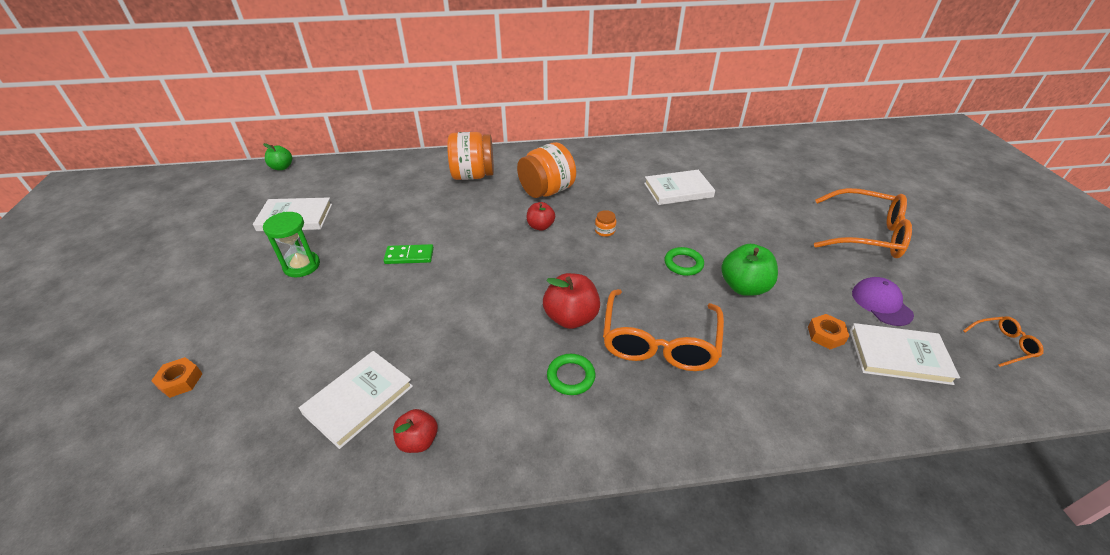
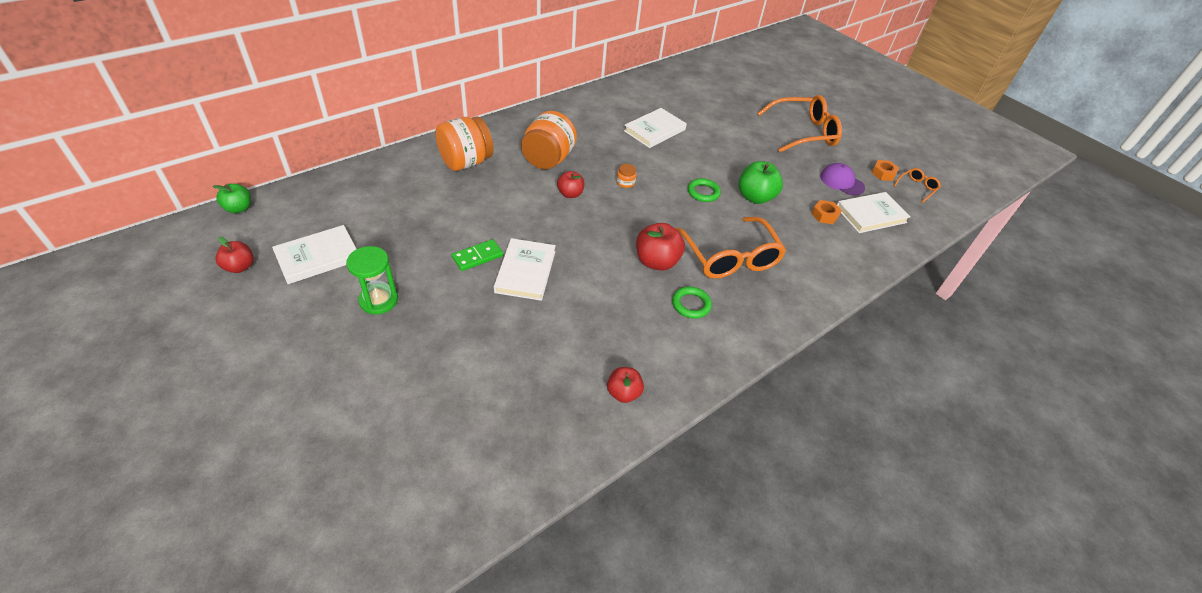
camera: 35 degrees left, 5 degrees up
orange nut [151,357,203,398] -> orange nut moved to [871,160,899,181]
white book [299,351,413,449] -> white book moved to [494,238,556,301]
none -> red apple [215,237,254,273]

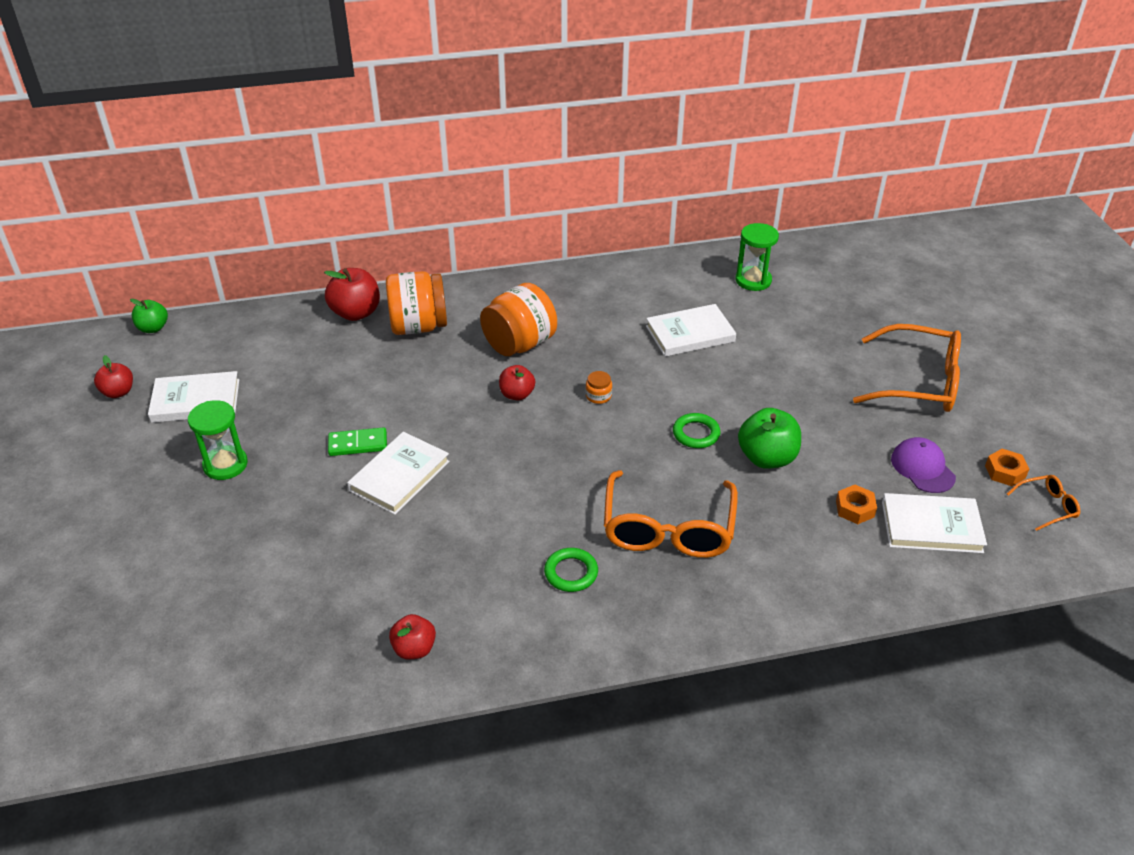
camera: 30 degrees right, 5 degrees down
red apple [636,223,685,271] -> red apple moved to [324,268,380,321]
none -> green hourglass [735,223,779,291]

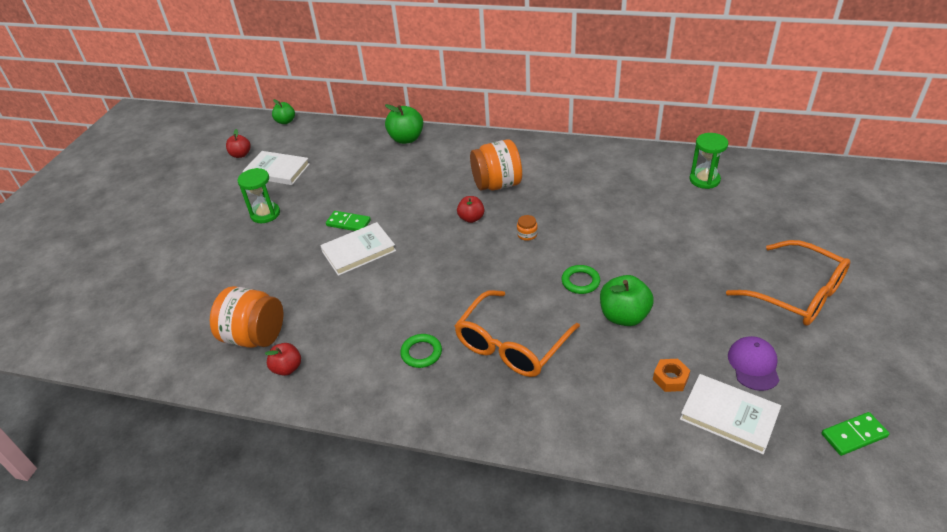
camera: 30 degrees right, 0 degrees up
red apple [324,268,380,321] -> green apple [385,104,423,144]
orange jar [386,271,447,335] -> orange jar moved to [210,286,283,348]
white book [646,304,736,357] -> none
orange nut [985,449,1029,486] -> none
orange glasses [1007,475,1080,531] -> green domino [821,412,890,456]

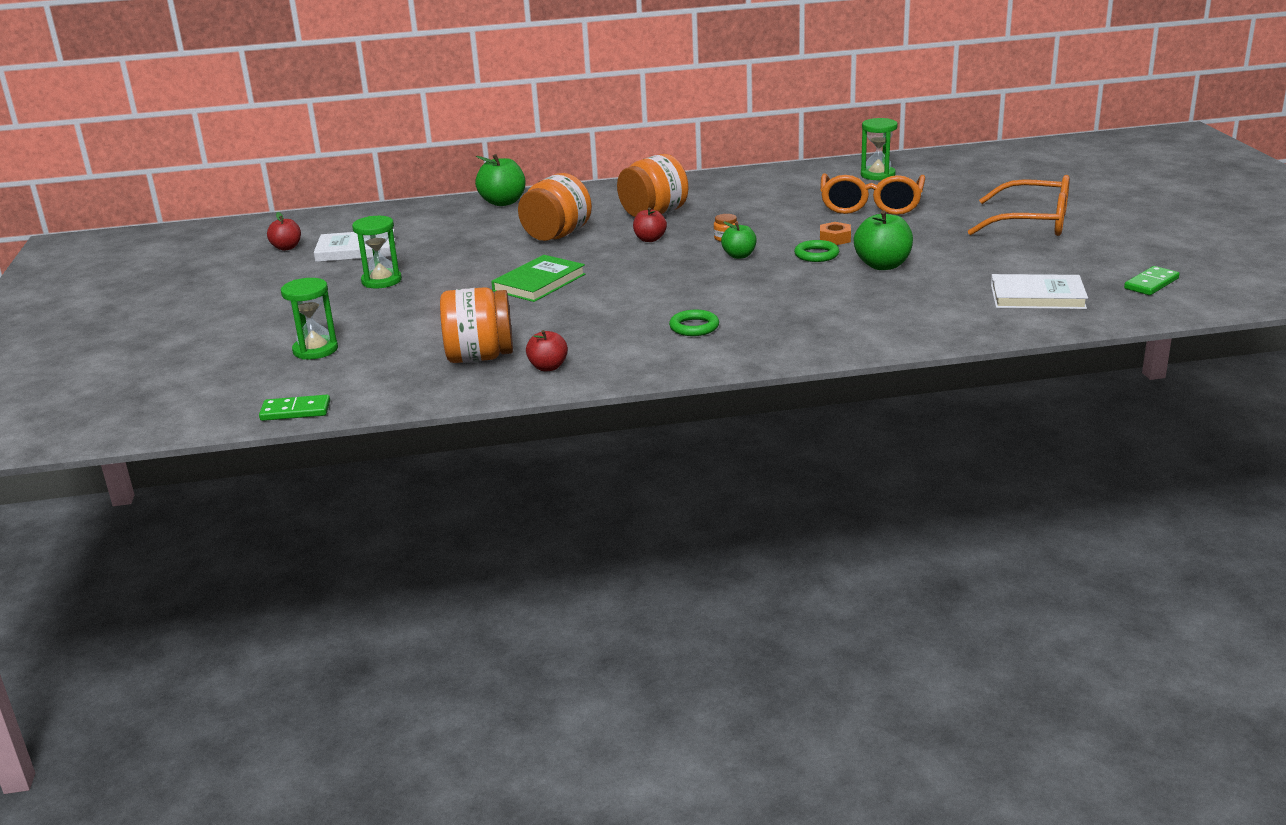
camera: 25 degrees left, 15 degrees down
green apple [272,99,295,124] -> green apple moved to [721,222,757,259]
white book [320,222,396,276] -> green book [491,255,585,302]
green domino [326,211,371,231] -> green domino moved to [259,395,330,421]
orange glasses [454,290,580,377] -> orange glasses moved to [820,174,925,215]
orange nut [653,359,690,392] -> orange nut moved to [820,222,851,245]
purple cap [728,336,780,391] -> none
none -> green hourglass [281,278,338,360]
none -> orange jar [518,173,592,241]

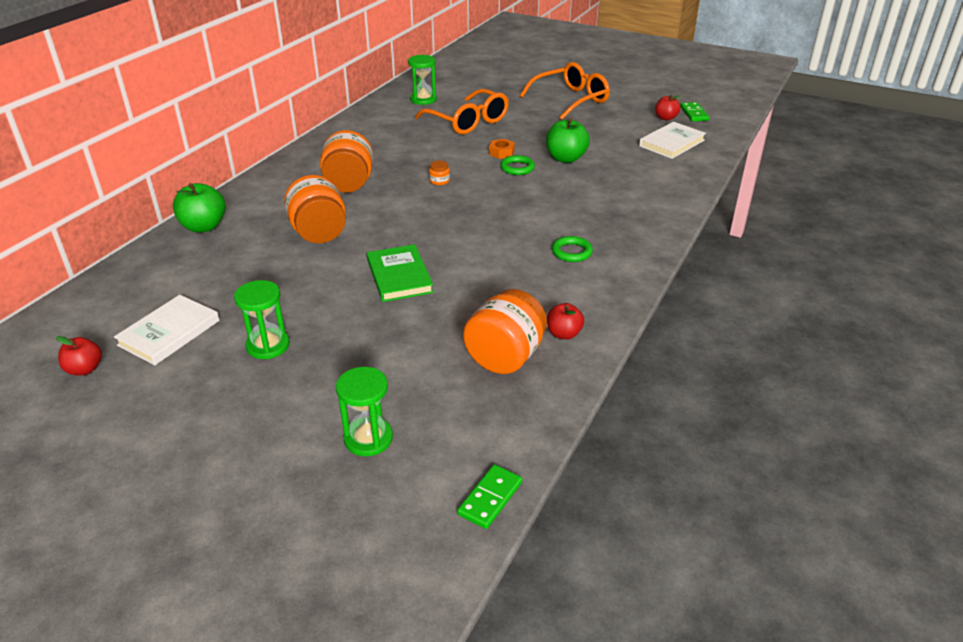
camera: 55 degrees left, 10 degrees up
red apple [633,208,667,242] -> red apple moved to [655,95,681,121]
green apple [721,222,757,259] -> none

